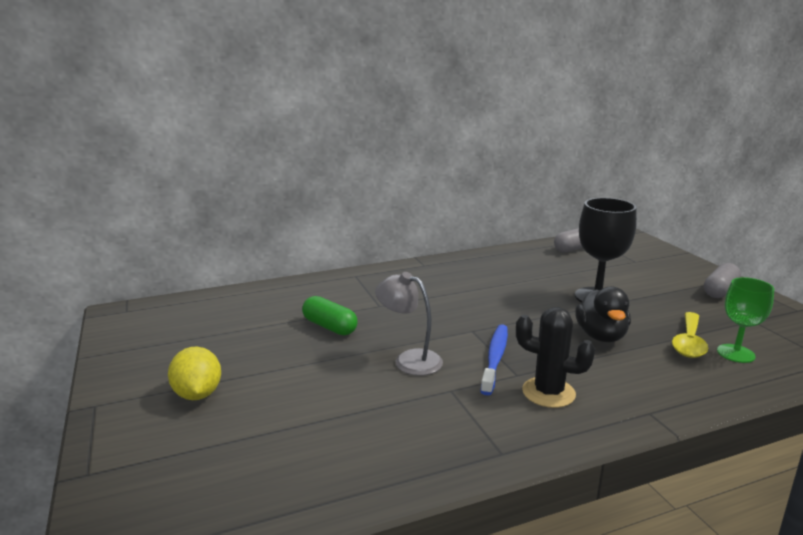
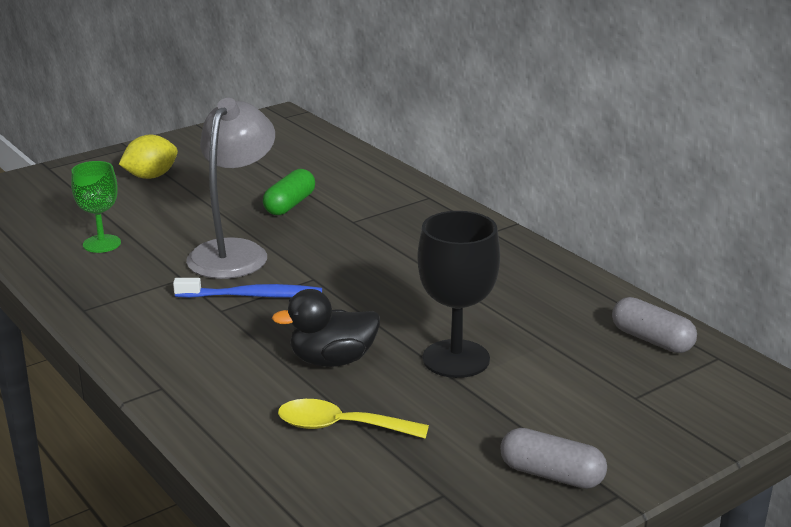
camera: 75 degrees right, 5 degrees up
grey lamp [375,272,443,376] -> grey lamp [186,98,275,279], size x1.57
black cactus [516,307,595,408] -> none
green goblet [717,277,774,363] -> green goblet moved to [71,161,121,253]

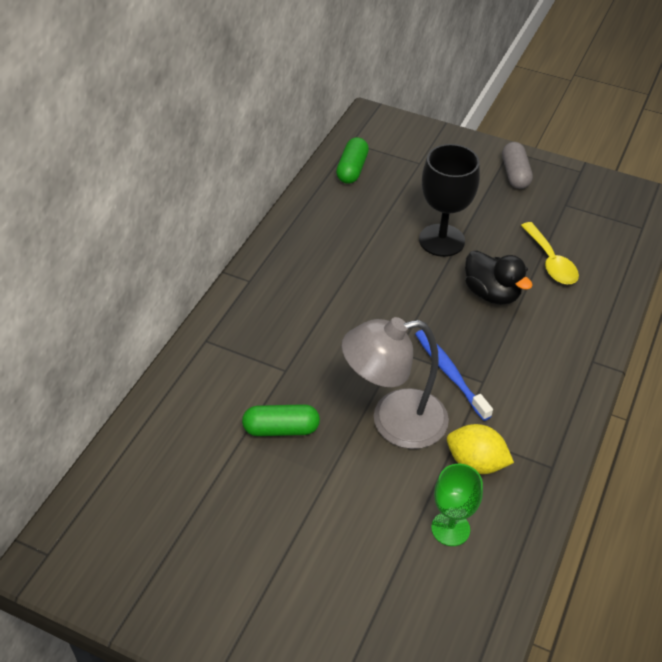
camera: 120 degrees left, 20 degrees up
yellow lemon [119,135,178,179] -> yellow lemon moved to [447,424,514,474]
grey capsule [612,297,697,353] -> green capsule [336,137,369,184]

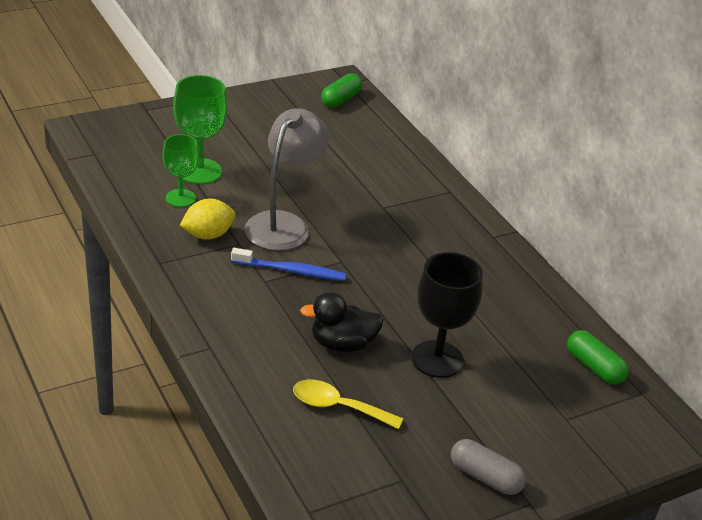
camera: 125 degrees right, 10 degrees down
green capsule [242,404,320,436] -> green capsule moved to [321,73,362,108]
none -> green goblet [173,75,228,184]

